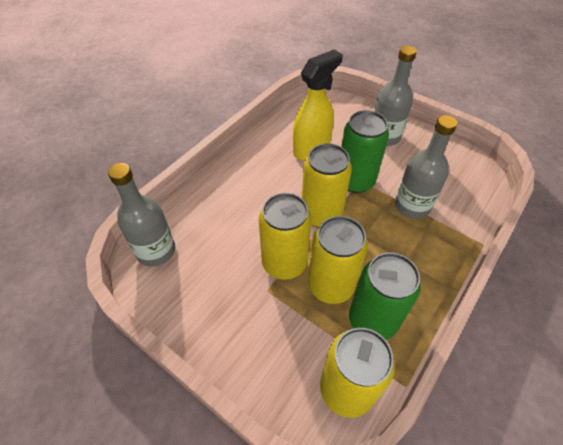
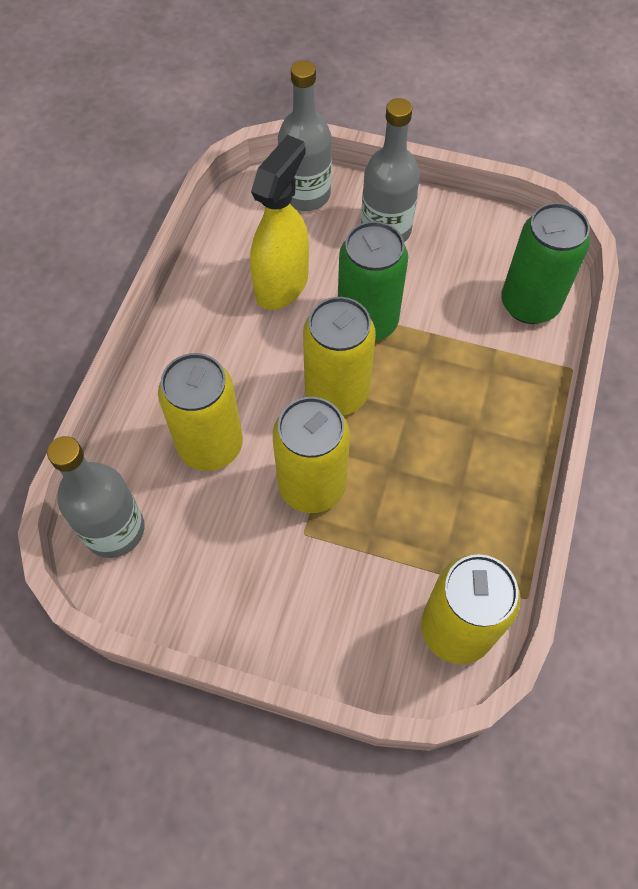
camera: 20 degrees left, 10 degrees up
yellow can [308,216,368,304] -> yellow can moved to [158,353,243,471]
green can [349,252,421,340] -> green can moved to [501,203,590,324]
grey bottle [395,115,458,219] -> grey bottle moved to [278,60,332,211]

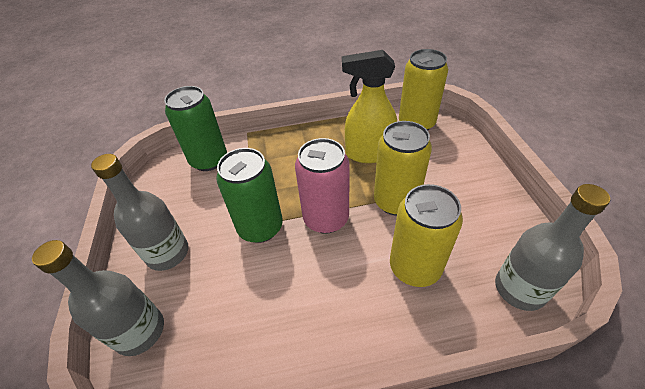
camera: 115 degrees left, 15 degrees down
yellow spray bottle [250,135,309,310] -> yellow spray bottle moved to [342,50,397,163]
yellow can [303,297,376,415] -> pink can [295,138,350,234]

